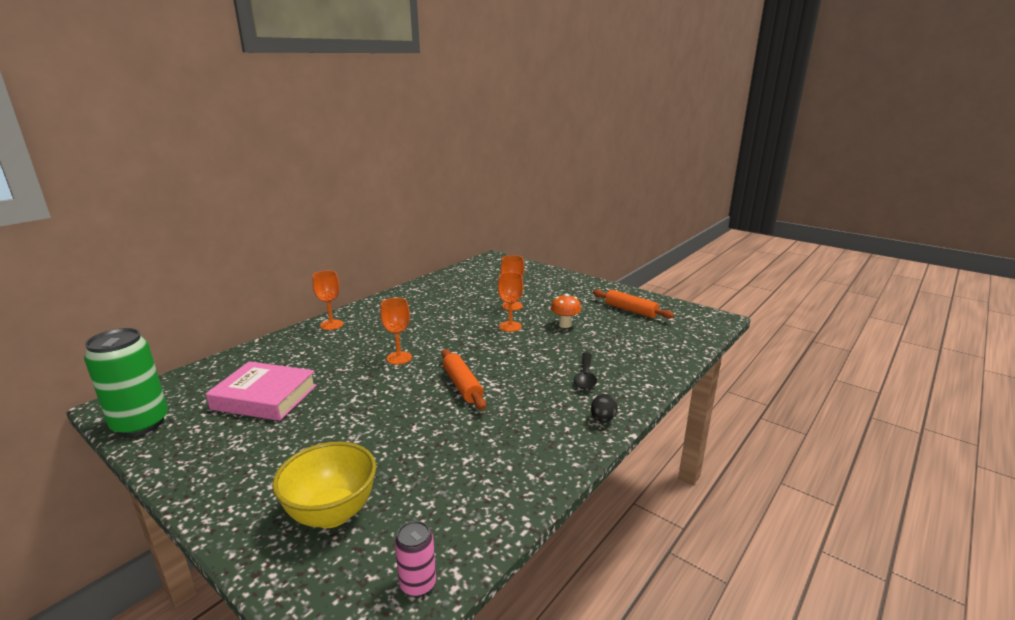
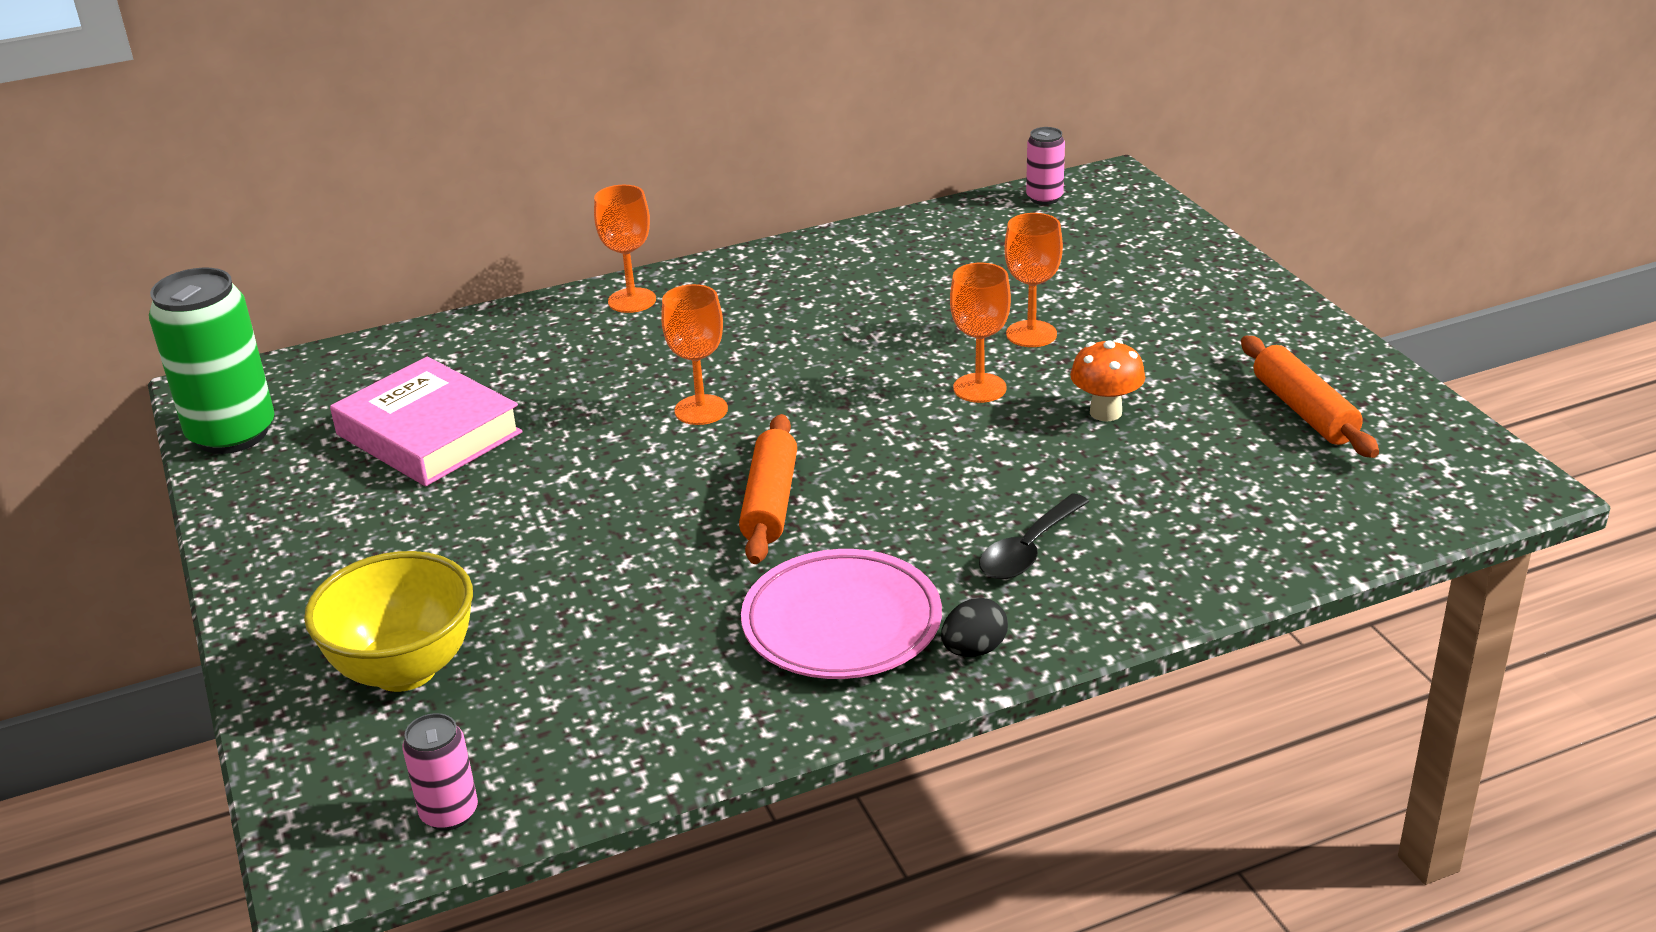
camera: 30 degrees right, 10 degrees up
none -> pink plate [741,549,942,679]
none -> pink can [1026,127,1065,205]

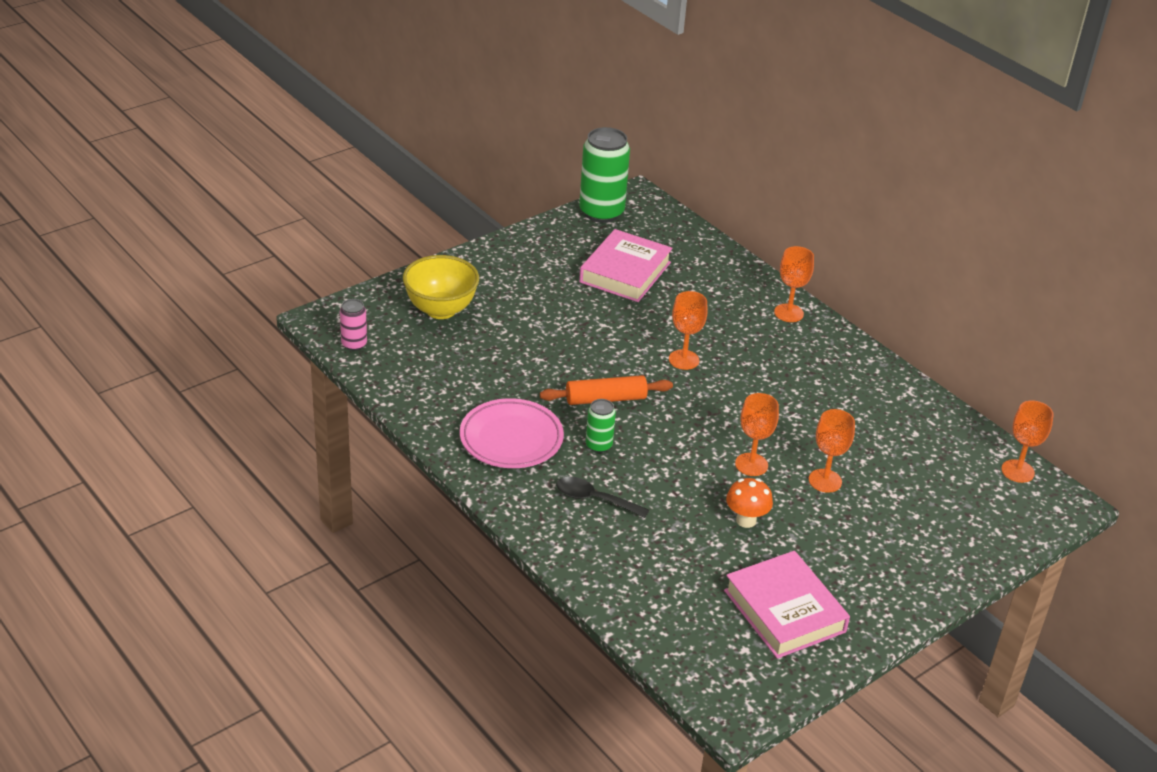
camera: 70 degrees right, 5 degrees up
black egg [941,598,1008,657] -> none
pink can [1026,127,1065,205] -> orange goblet [1001,400,1054,483]
orange rolling pin [1241,336,1379,458] -> pink book [724,551,850,659]
none -> green can [586,399,616,453]

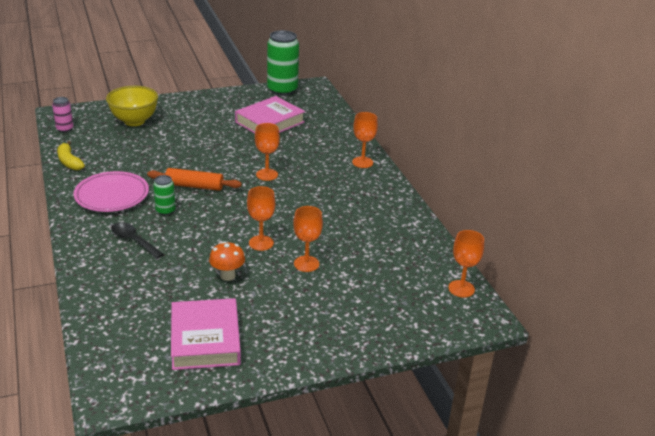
camera: 20 degrees right, 5 degrees down
none -> yellow banana [57,141,85,171]

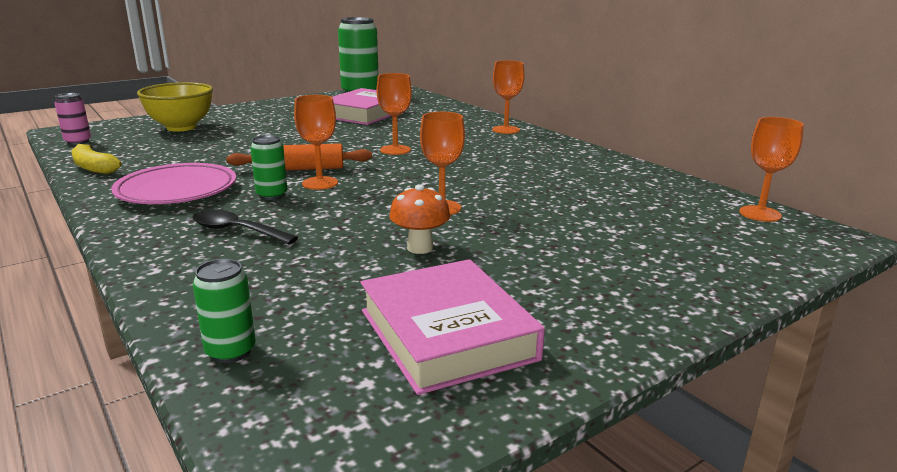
camera: 15 degrees left, 10 degrees down
orange goblet [293,206,323,272] -> orange goblet moved to [294,95,338,190]
none -> green can [193,259,256,363]

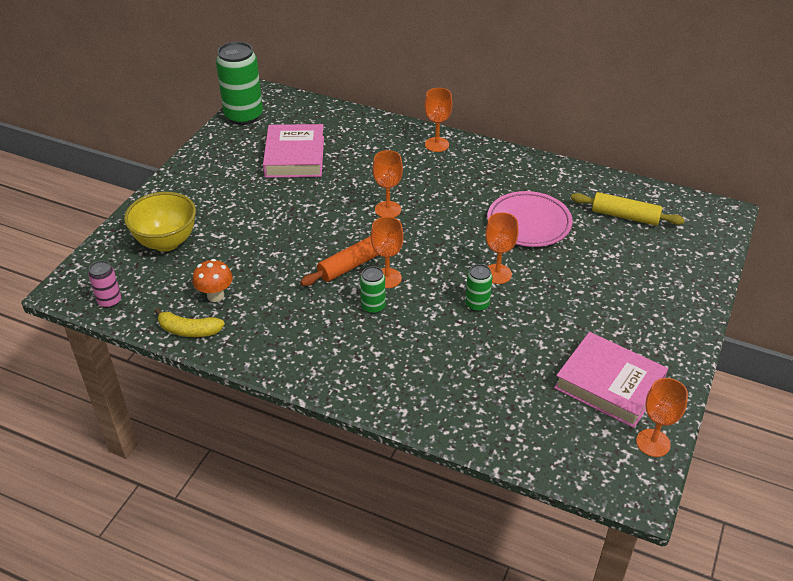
camera: 30 degrees left, 20 degrees up
pink plate [111,163,236,204] -> pink plate moved to [487,191,573,247]
black spoon [192,210,298,244] -> none
green can [193,259,256,363] -> green can moved to [466,264,492,312]
orange mushroom [389,184,450,254] -> orange mushroom moved to [193,259,233,302]
orange goblet [739,117,804,222] -> orange goblet moved to [636,378,688,457]
none -> yellow rolling pin [571,192,685,225]

